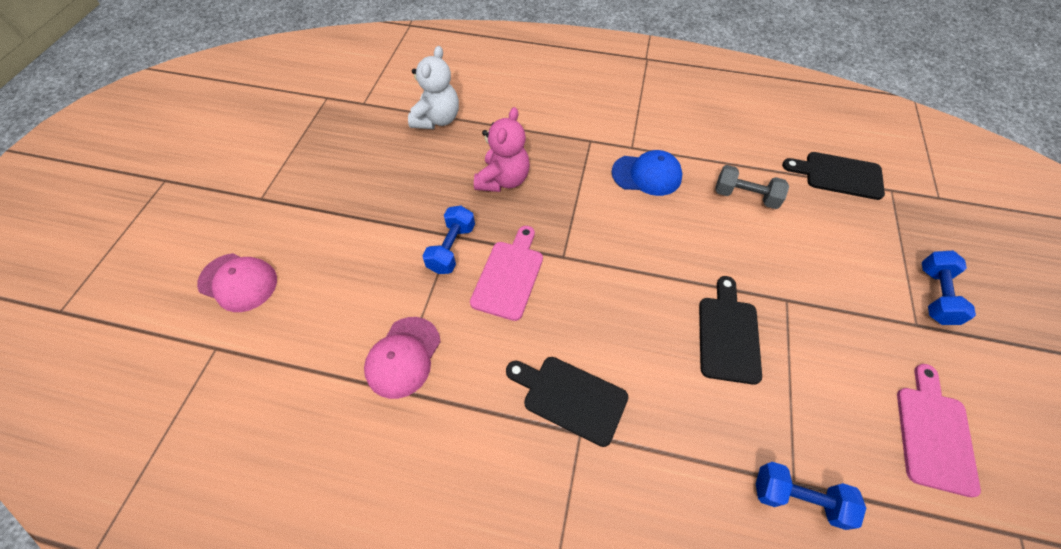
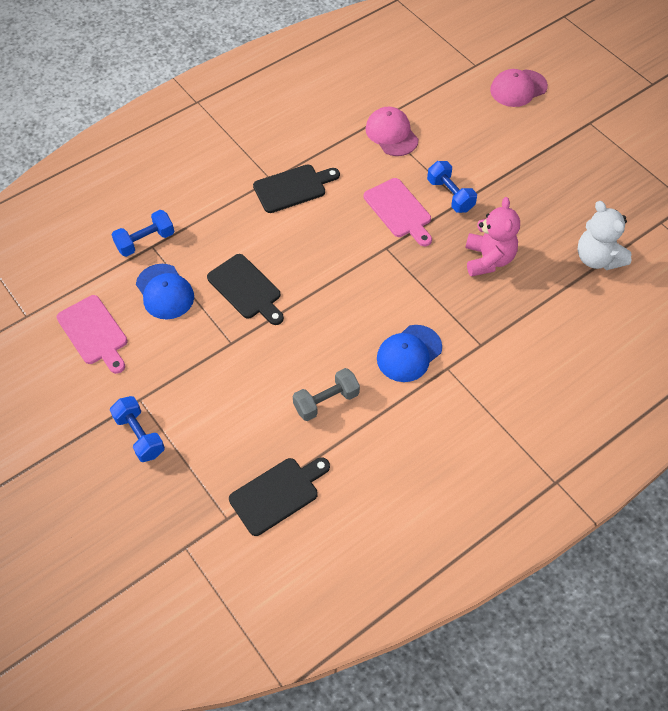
camera: 130 degrees right, 0 degrees up
pink teddy bear [474,107,530,192] -> pink teddy bear turned 150 degrees counterclockwise [465,197,520,277]
none -> blue cap [136,264,194,319]

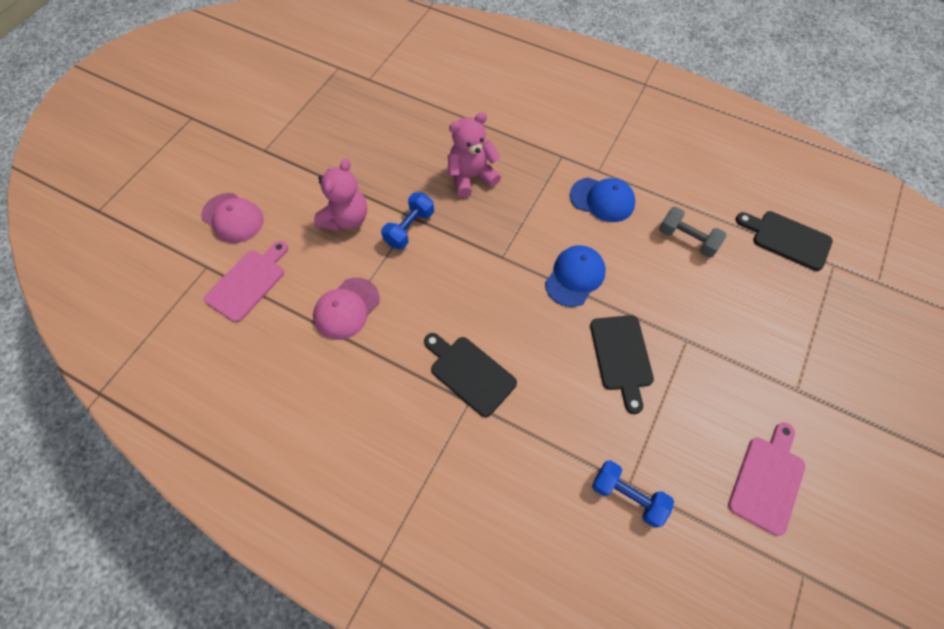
camera: 115 degrees left, 5 degrees up
blue dumbbell [110,396,165,462] -> none
blue cap [136,264,194,319] -> blue cap moved to [545,245,606,307]
black cutting board [207,254,284,325] -> black cutting board turned 150 degrees clockwise [590,315,654,414]
pink cutting board [364,178,432,246] -> pink cutting board moved to [204,241,288,322]
white teddy bear [578,201,632,270] -> none
none -> pink teddy bear [314,159,367,231]

